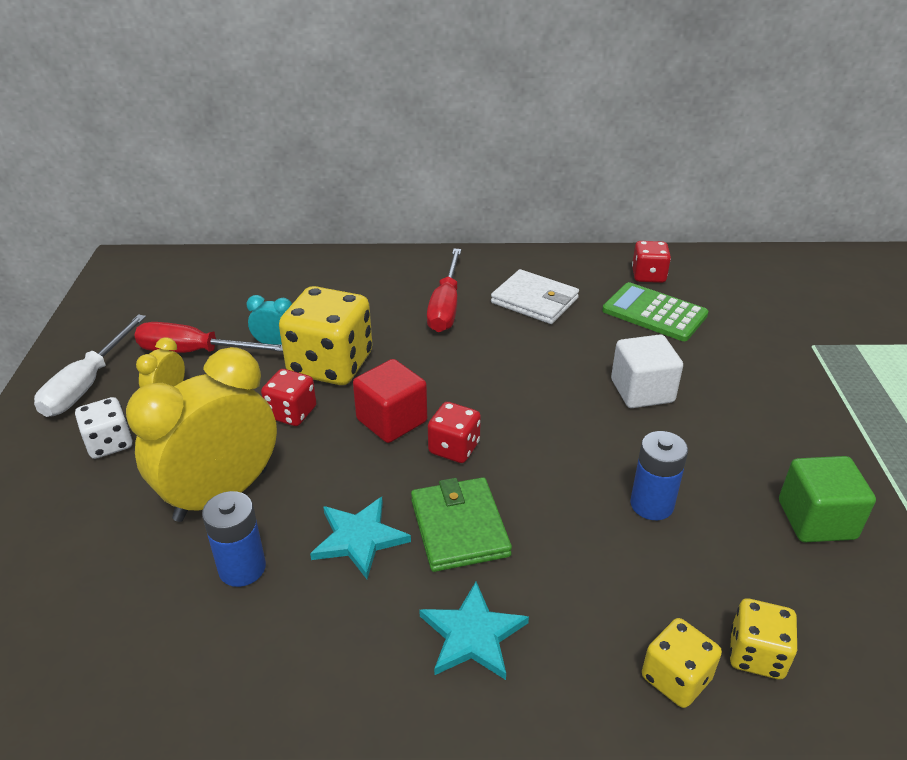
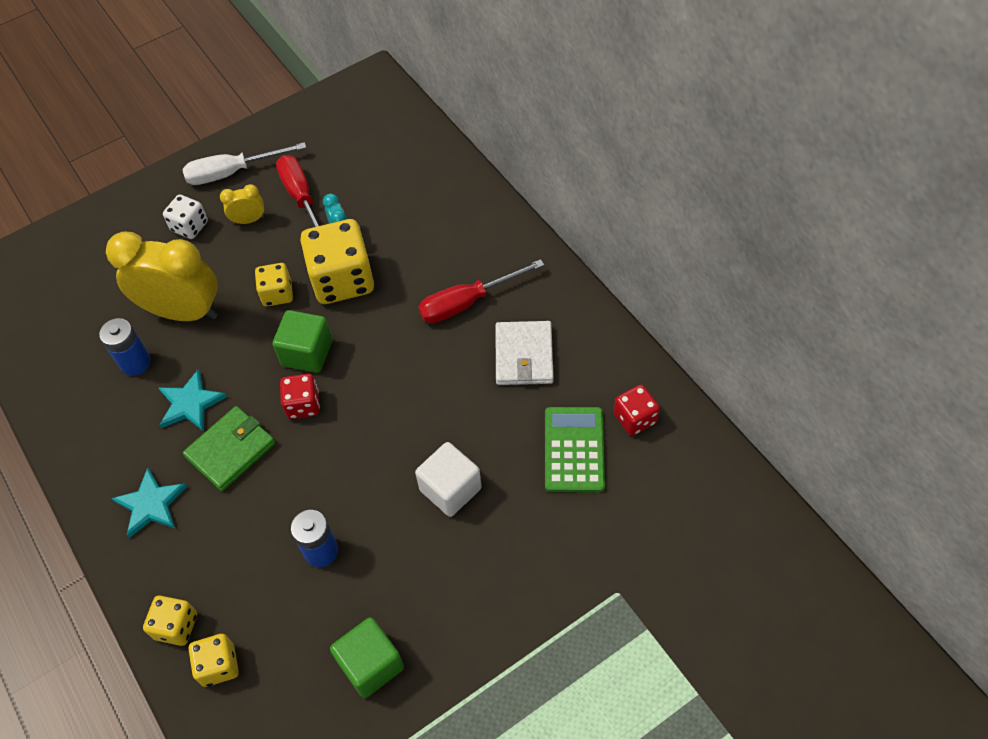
camera: 60 degrees right, 20 degrees up
red dice [261,369,317,426] -> yellow dice [255,263,293,307]
red cube [353,359,427,443] -> green cube [272,310,332,373]

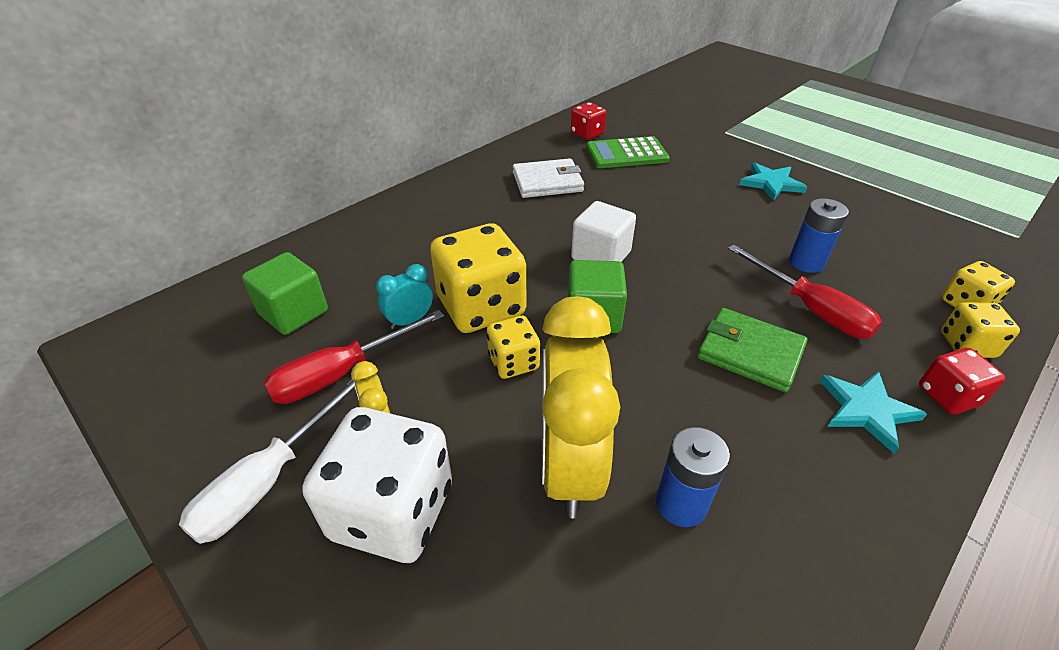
camera: 105 degrees left, 15 degrees down
turquoise star [159,369,227,432] -> turquoise star moved to [739,163,807,201]
white dice [163,195,208,239] -> white dice [302,407,452,563], size x1.88
white screwdriver [183,142,306,185] -> white screwdriver turned 60 degrees clockwise [179,379,356,544]
red dice [280,374,320,419] -> red dice moved to [919,348,1006,415]
green cube [330,617,404,698] -> green cube moved to [242,252,328,335]
white cube [415,442,482,517] -> white cube moved to [571,201,636,262]
red screwdriver [418,259,544,323] -> red screwdriver moved to [728,244,882,339]

